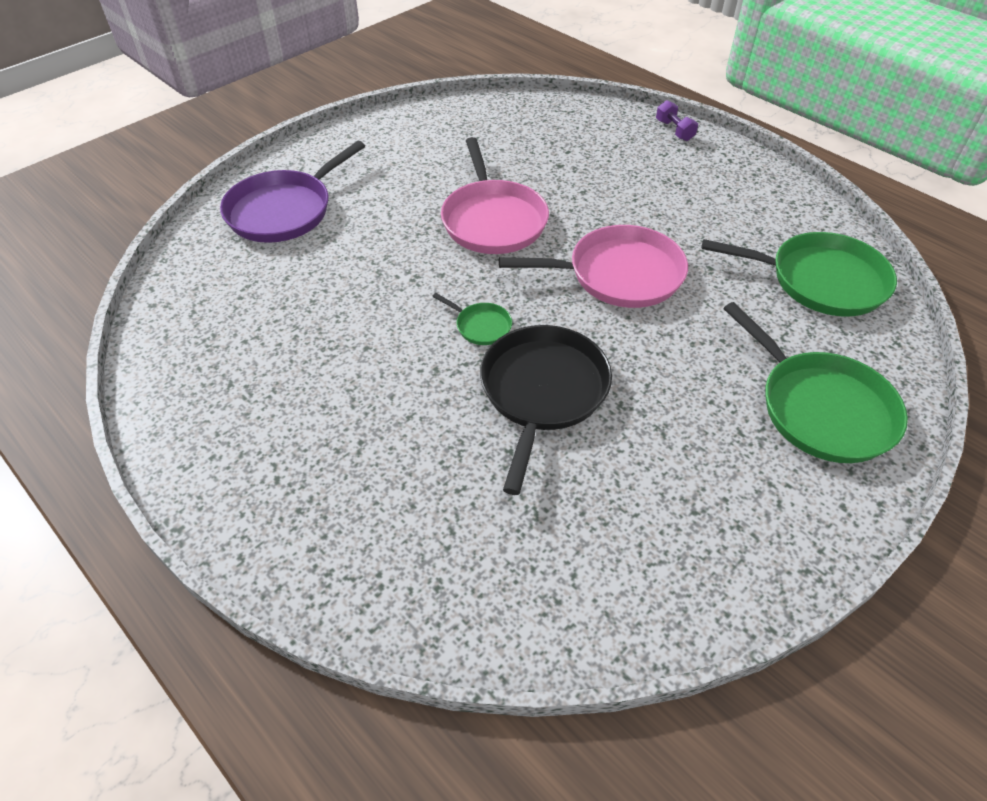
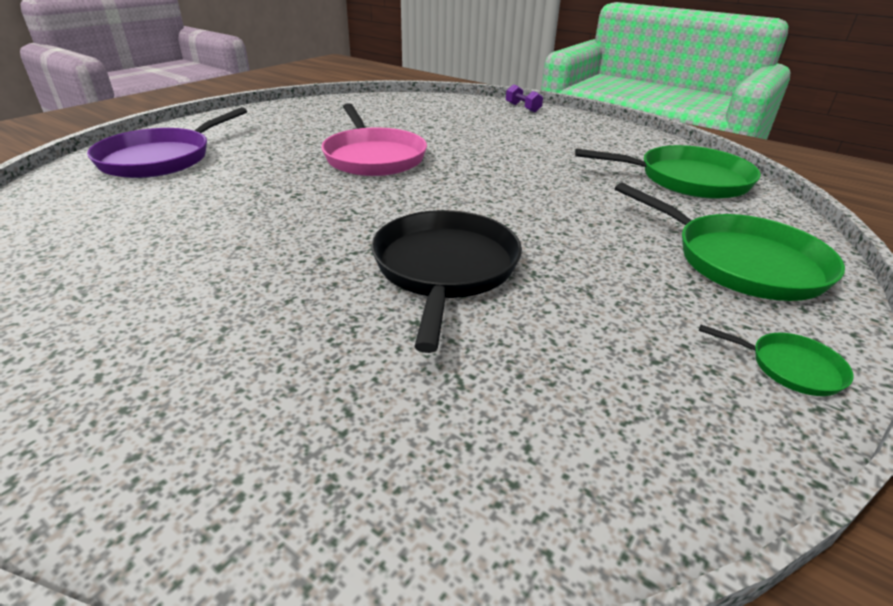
camera: 10 degrees left, 15 degrees down
green pan [432,293,512,345] -> green pan moved to [699,325,854,396]
pink pan [499,225,688,308] -> none

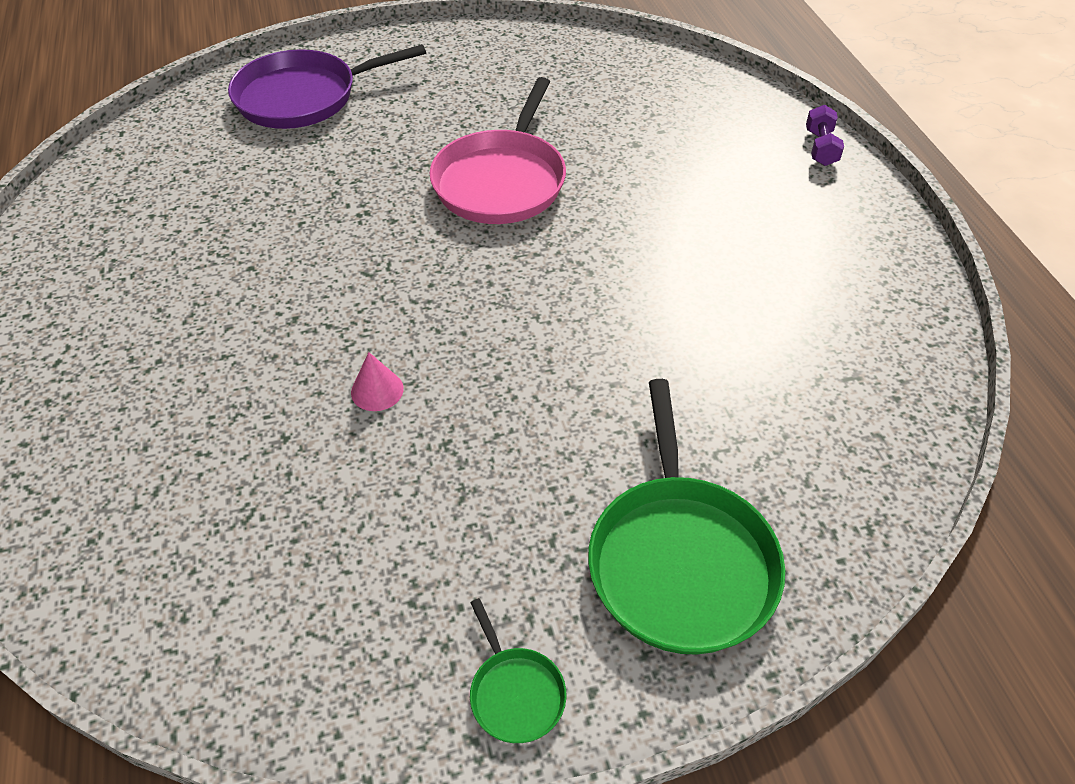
camera: 40 degrees right, 15 degrees up
black pan [371,210,522,353] -> pink cone [351,352,404,411]
green pan [575,145,761,199] -> none

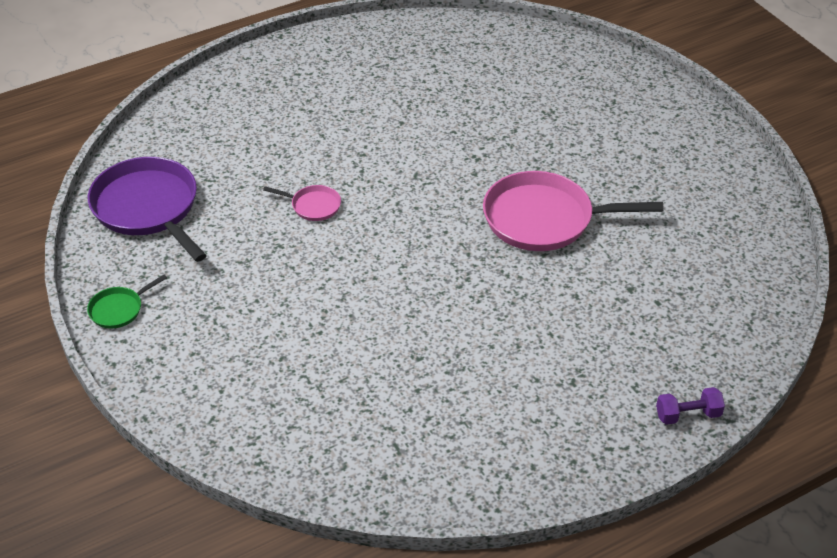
camera: 75 degrees right, 5 degrees down
purple pan [228,44,426,129] -> purple pan moved to [88,157,207,262]
pink cone [351,352,404,411] -> pink pan [263,185,341,221]
green pan [588,379,785,655] -> none

